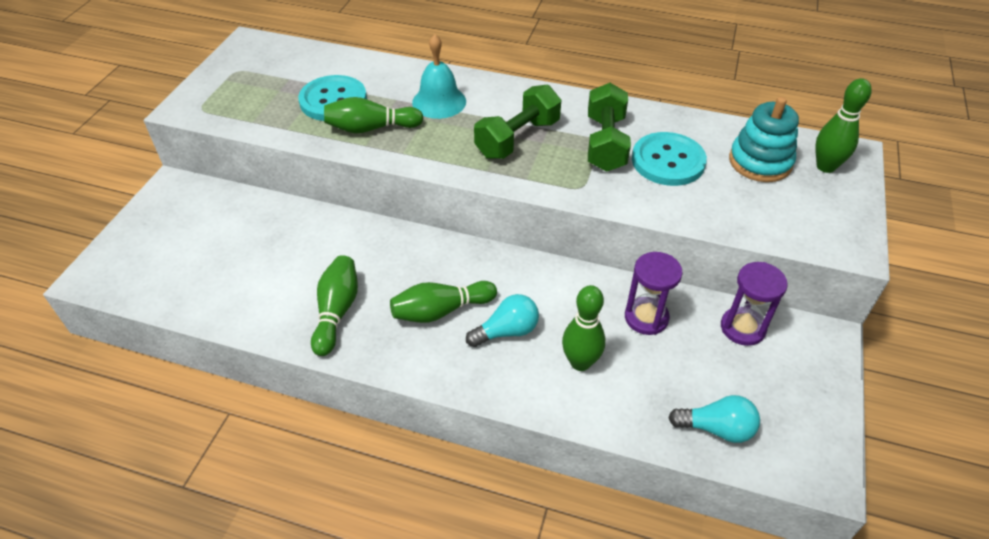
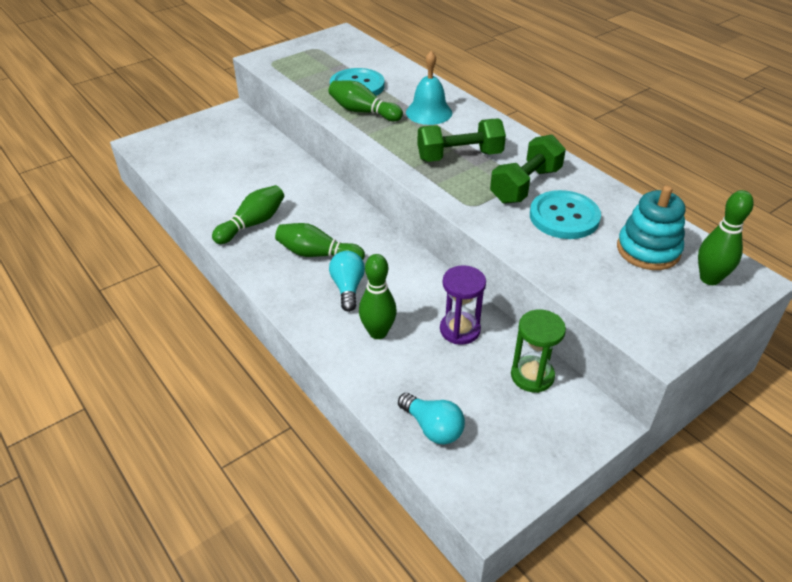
camera: 35 degrees right, 5 degrees down
turquoise light bulb [466,294,539,347] -> turquoise light bulb turned 105 degrees counterclockwise [329,251,365,312]
purple hourglass [721,262,788,346] -> green hourglass [511,310,566,393]

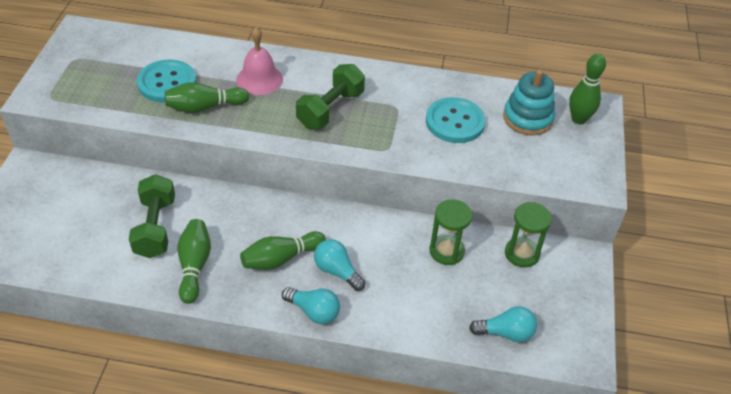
camera: 45 degrees left, 5 degrees up
green bowling pin [359,254,397,339] -> none
turquoise bell [406,51,452,125] -> pink bell [237,27,283,95]
purple hourglass [440,265,486,345] -> green hourglass [429,200,472,265]
green dumbbell [490,135,566,204] -> green dumbbell moved to [129,174,175,258]
none -> turquoise light bulb [282,287,340,324]

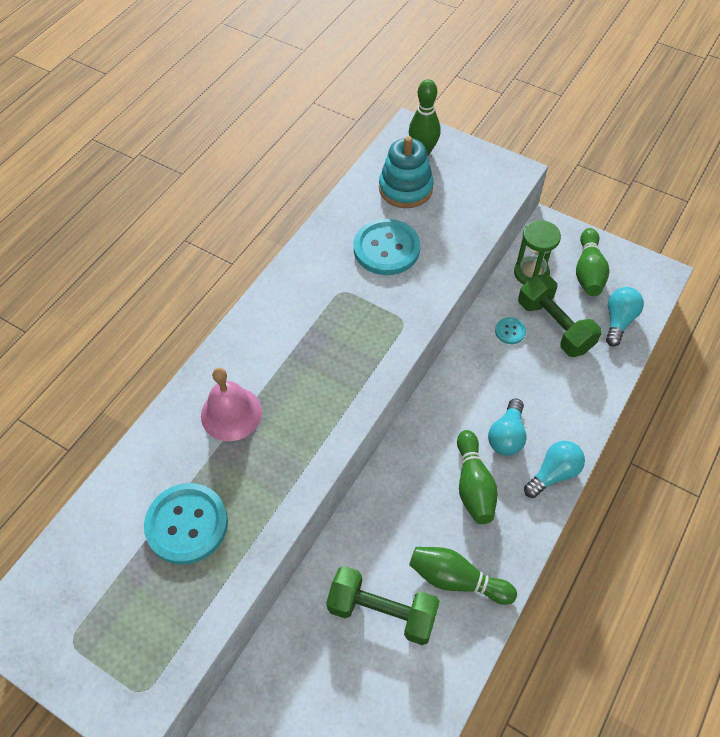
camera: 65 degrees left, 10 degrees up
green bowling pin [165,82,249,113] -> green bowling pin moved to [576,228,609,296]
green dumbbell [296,64,365,129] -> green dumbbell moved to [518,274,601,357]
turquoise light bulb [314,239,365,291] -> turquoise light bulb turned 45 degrees counterclockwise [488,398,527,456]
green hourglass [429,200,472,265] -> turquoise button [495,317,526,344]

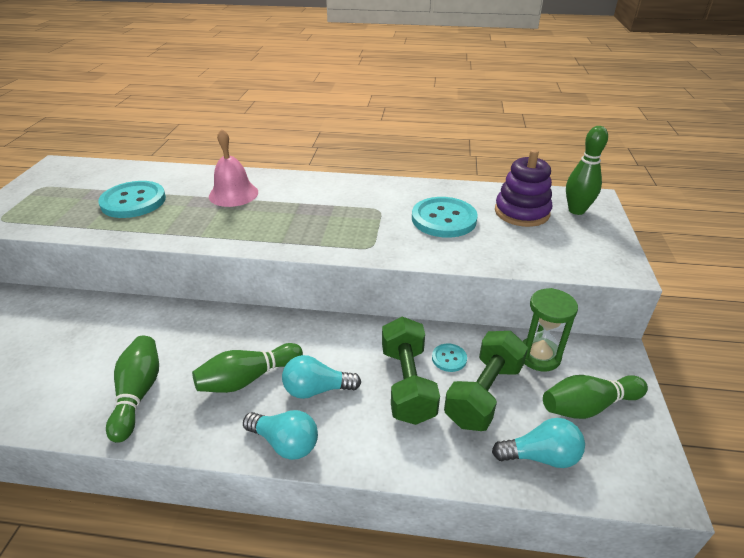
camera: 65 degrees right, 20 degrees down
green dumbbell [326,566,440,645] -> green dumbbell moved to [382,317,440,425]
turquoise stacking toy [379,136,434,208] -> purple stacking toy [495,149,552,227]

